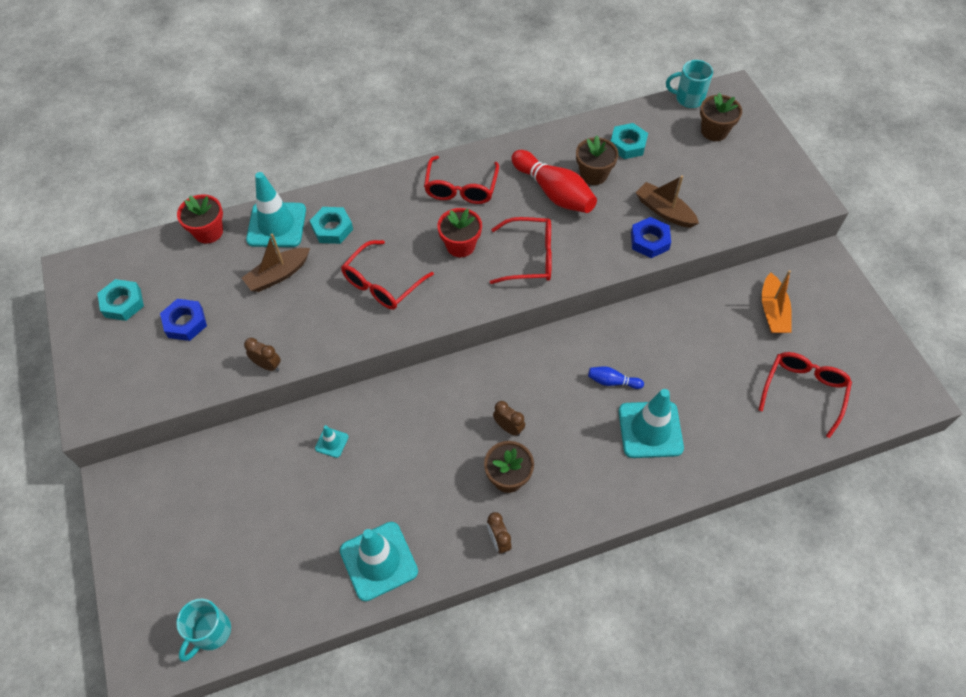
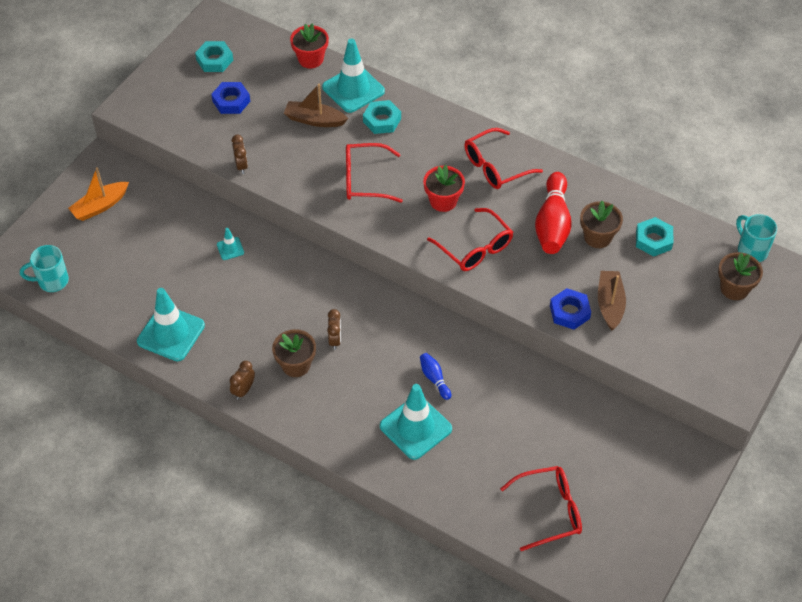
camera: 50 degrees right, 5 degrees down
orange boat [762,270,792,333] -> orange boat moved to [68,167,129,221]

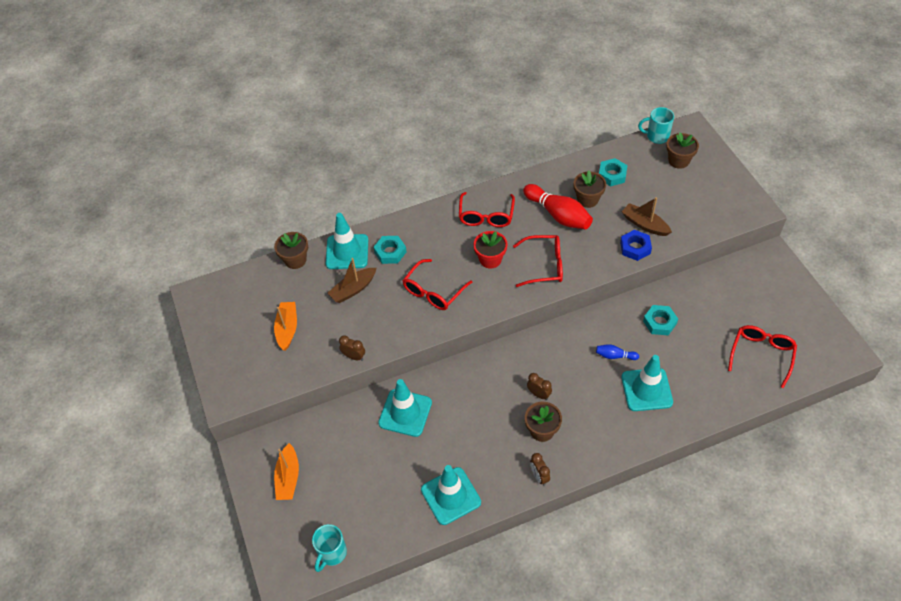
camera: 50 degrees left, 0 degrees up
turquoise nut [195,41,233,72] -> turquoise nut moved to [643,305,678,335]
blue nut [211,82,250,114] -> orange boat [274,302,297,351]
turquoise traffic cone [217,228,244,260] -> turquoise traffic cone [378,379,432,437], size x2.19
red flower pot [290,24,329,68] -> brown flower pot [274,232,308,269]

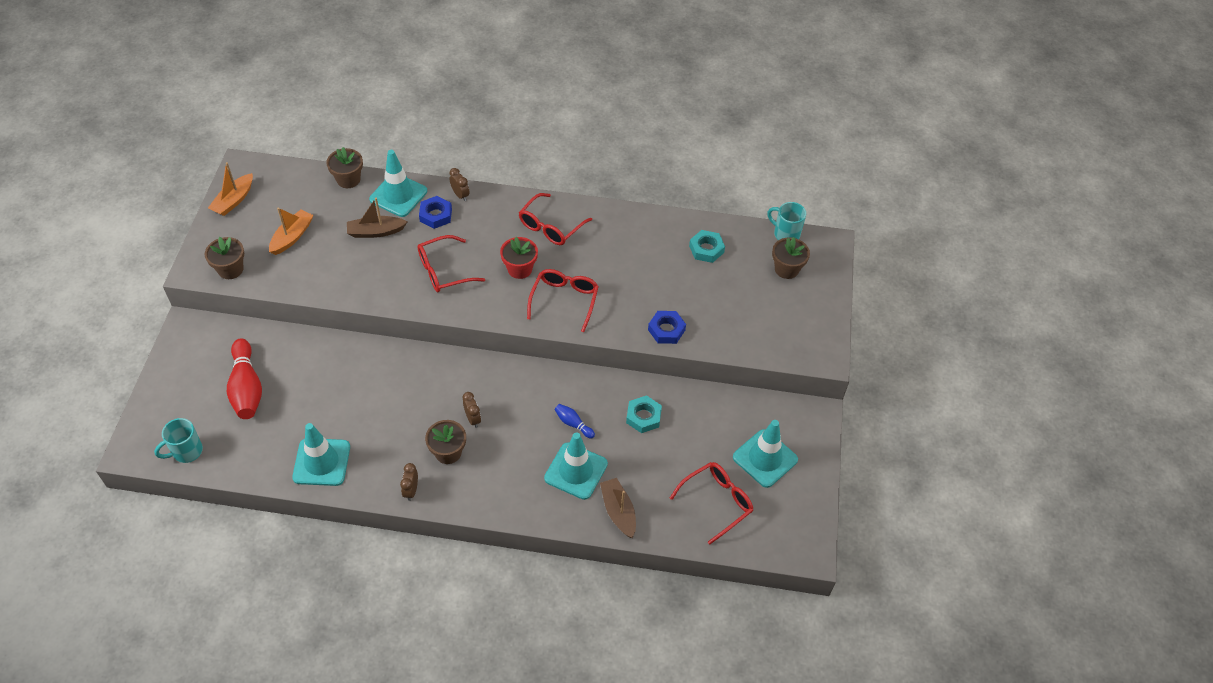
camera: 25 degrees right, 0 degrees up
orange boat [274,443,299,500] -> orange boat moved to [208,162,253,216]
brown clock [339,336,365,361] -> brown clock moved to [449,168,469,201]
turquoise nut [374,236,407,264] -> blue nut [419,196,452,229]
turquoise traffic cone [378,379,432,437] -> turquoise traffic cone moved to [733,420,798,488]
red glasses [513,235,563,287] -> red glasses turned 105 degrees counterclockwise [527,269,599,332]
red bowling pin [523,184,593,229] -> red bowling pin moved to [227,338,262,419]
brown flower pot [574,170,606,208] -> brown flower pot moved to [205,237,244,279]
brown boat [622,197,672,236] -> brown boat moved to [600,478,636,538]

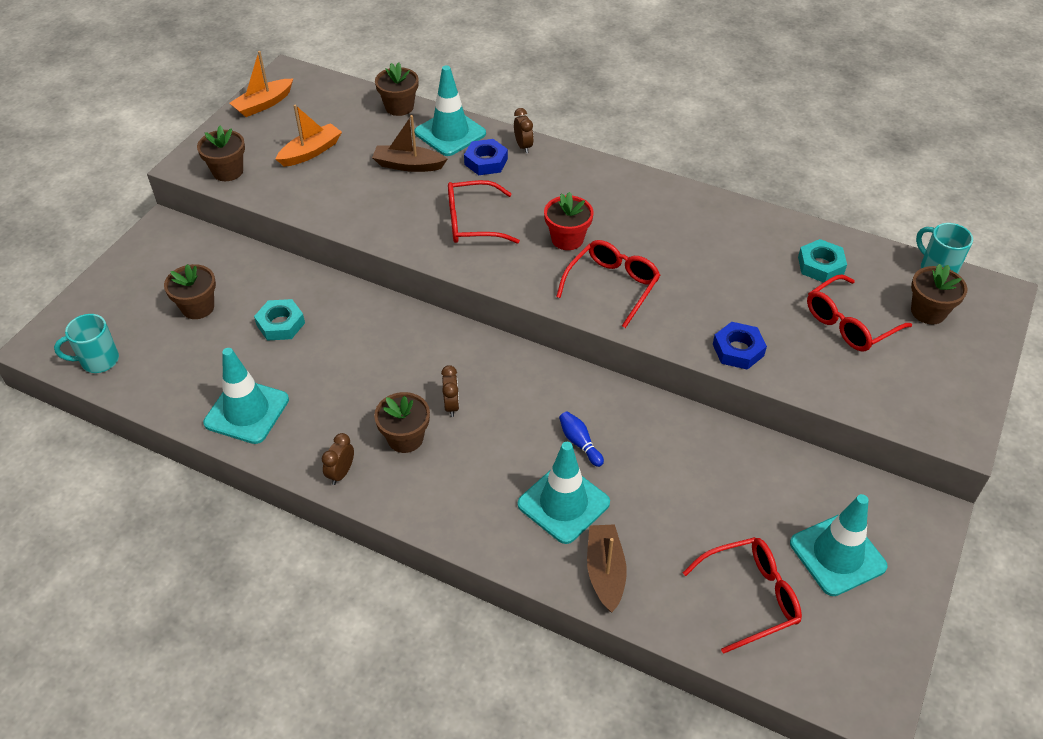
camera: 20 degrees right, 5 degrees down
red bowling pin [227,338,262,419] -> brown flower pot [164,264,216,319]
red glasses [519,193,592,245] -> red glasses moved to [807,275,912,351]
turquoise nut [626,395,662,433] -> turquoise nut moved to [254,299,305,341]

